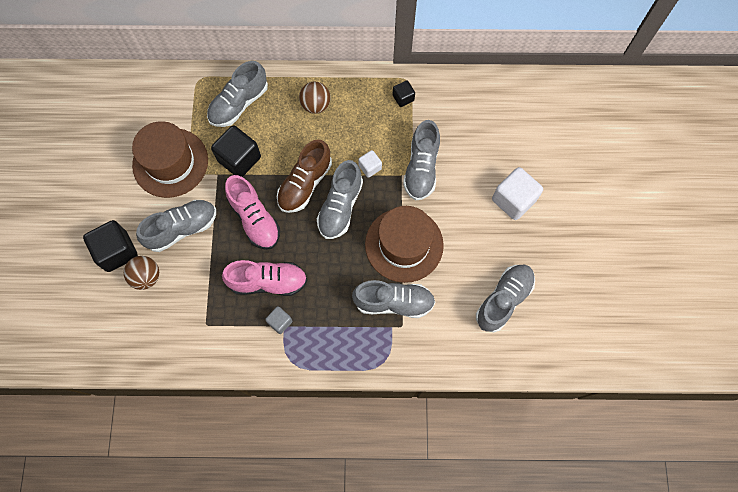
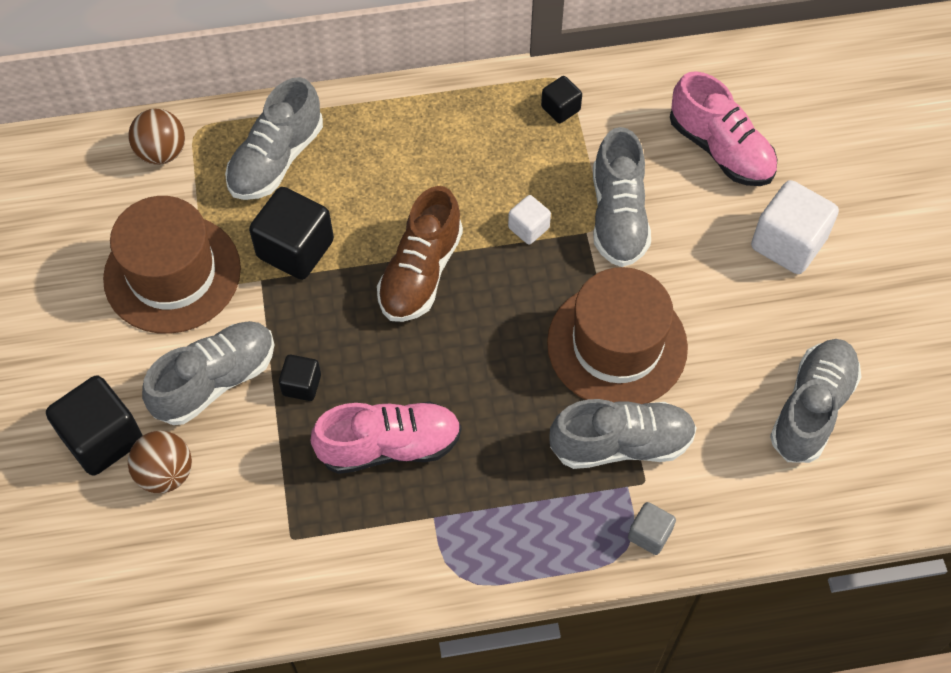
camera: 10 degrees left, 10 degrees down
pink shoe [225,175,280,250] -> pink shoe moved to [670,71,777,186]
grey cube [265,306,293,334] -> grey cube moved to [628,502,676,555]
brown ball [299,82,331,114] -> brown ball moved to [128,109,185,165]
grey shoe [317,160,363,239] -> none
none -> black cube [279,355,321,401]

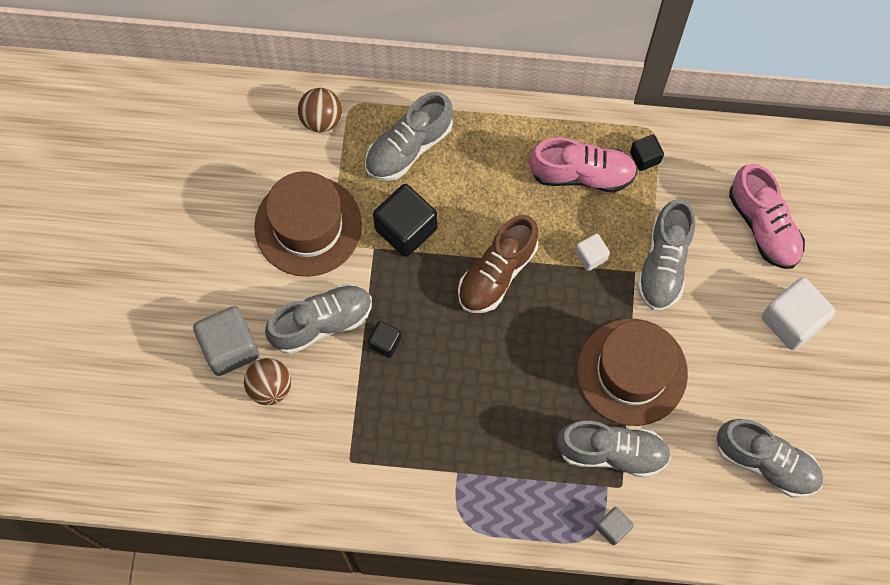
camera: 15 degrees right, 10 degrees up
black cube [46,375,143,476] -> grey cube [193,306,259,376]
pink shoe [311,402,461,474] -> pink shoe moved to [529,137,637,192]
grey shoe [770,339,861,463] -> grey shoe turned 75 degrees clockwise [717,419,823,498]

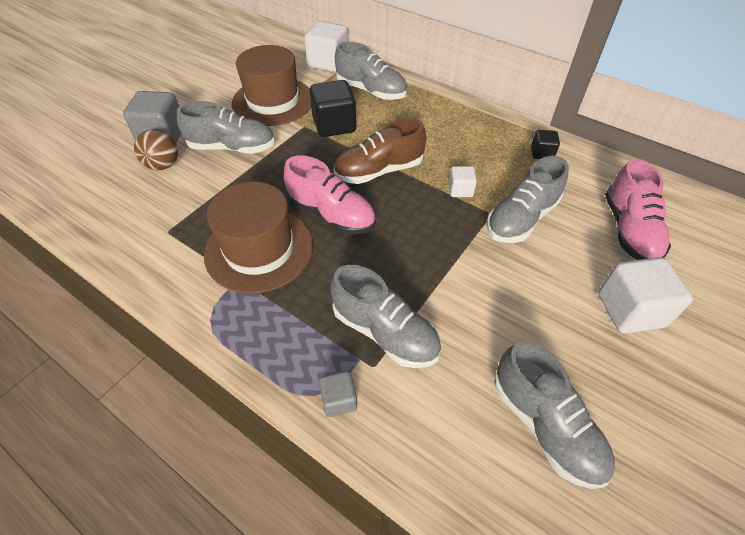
camera: 30 degrees right, 20 degrees down
brown ball [298,88,342,132] -> white cube [304,21,348,72]
grey shoe [365,92,453,181] -> grey shoe turned 135 degrees counterclockwise [335,42,407,100]
black cube [368,321,401,358] -> none
pink shoe [529,137,637,192] -> pink shoe moved to [284,156,376,235]
brown hat [577,319,688,426] -> brown hat moved to [204,182,313,294]

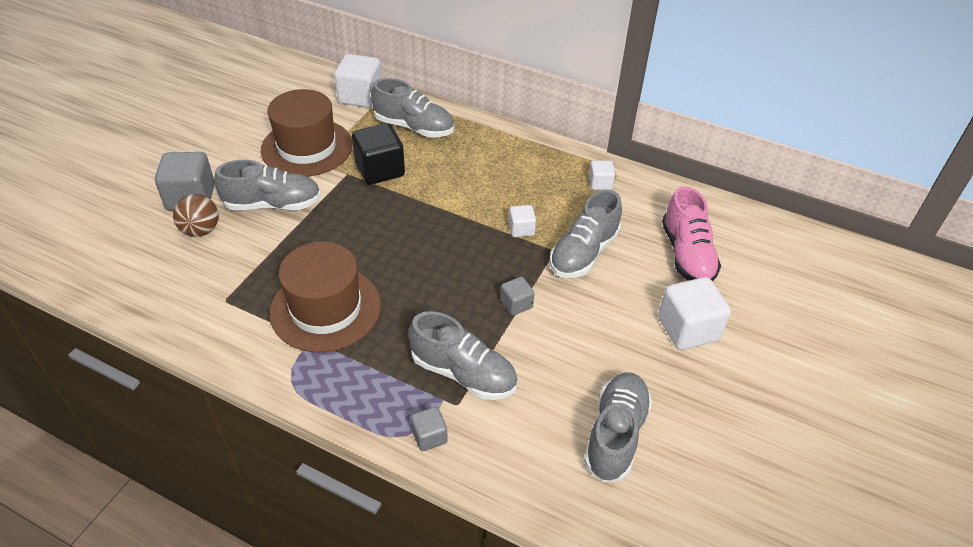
camera: 10 degrees left, 5 degrees down
pink shoe [284,156,376,235] -> none
brown shoe [334,118,426,184] -> none
grey shoe [494,342,615,489] -> grey shoe turned 120 degrees counterclockwise [584,372,652,482]
black cube [531,130,560,159] -> white cube [589,160,615,190]
none -> grey cube [500,277,534,315]

